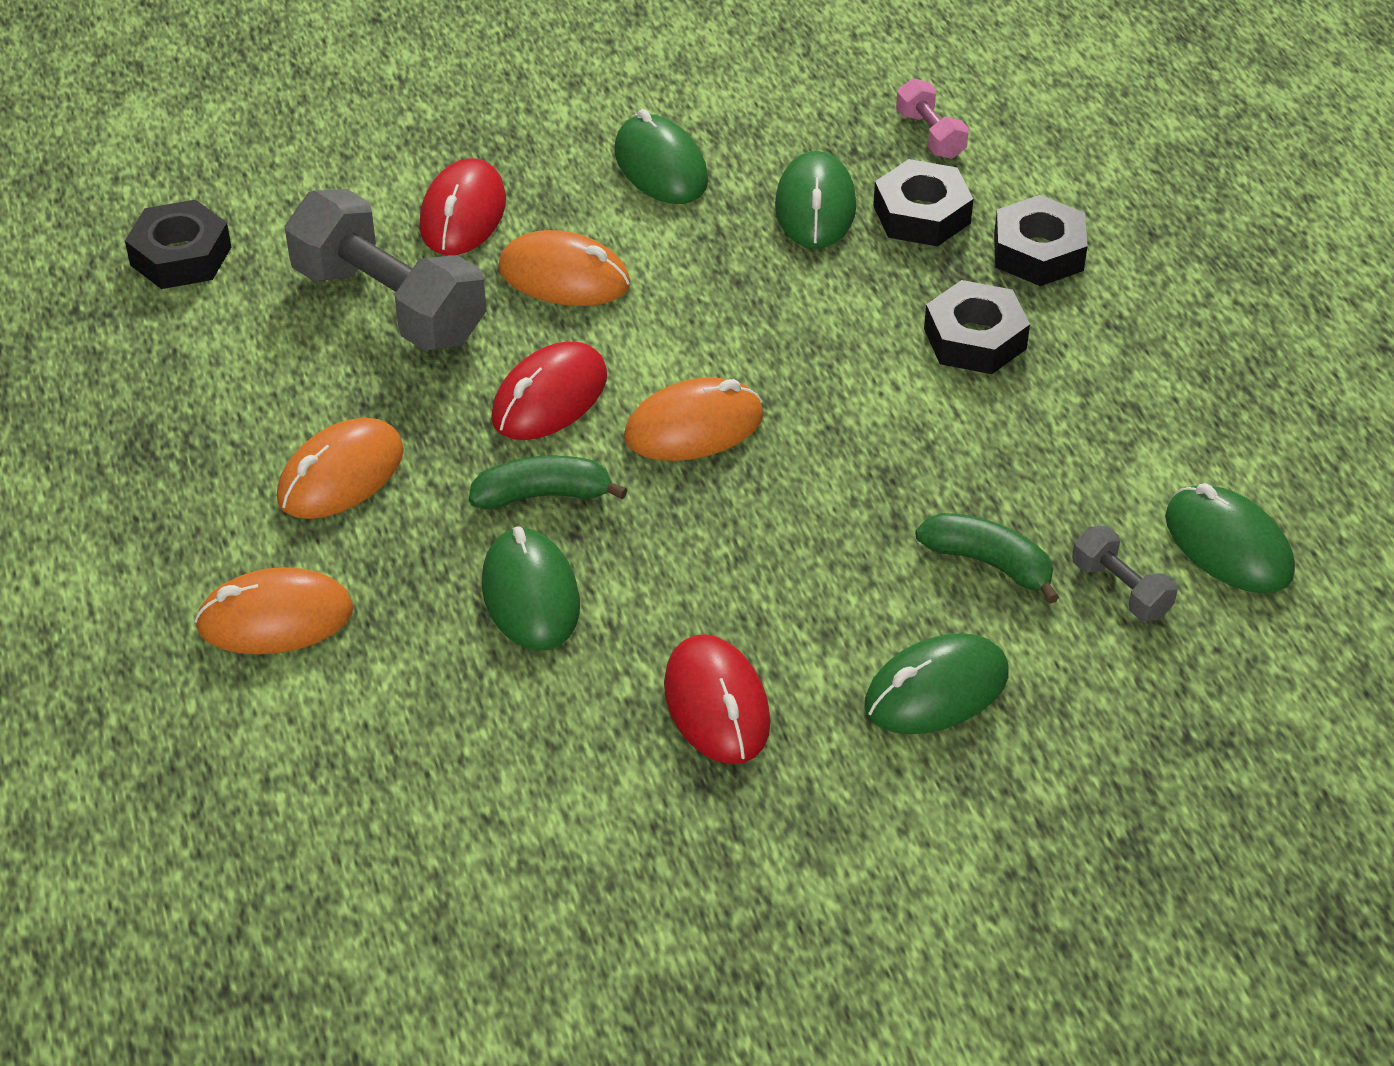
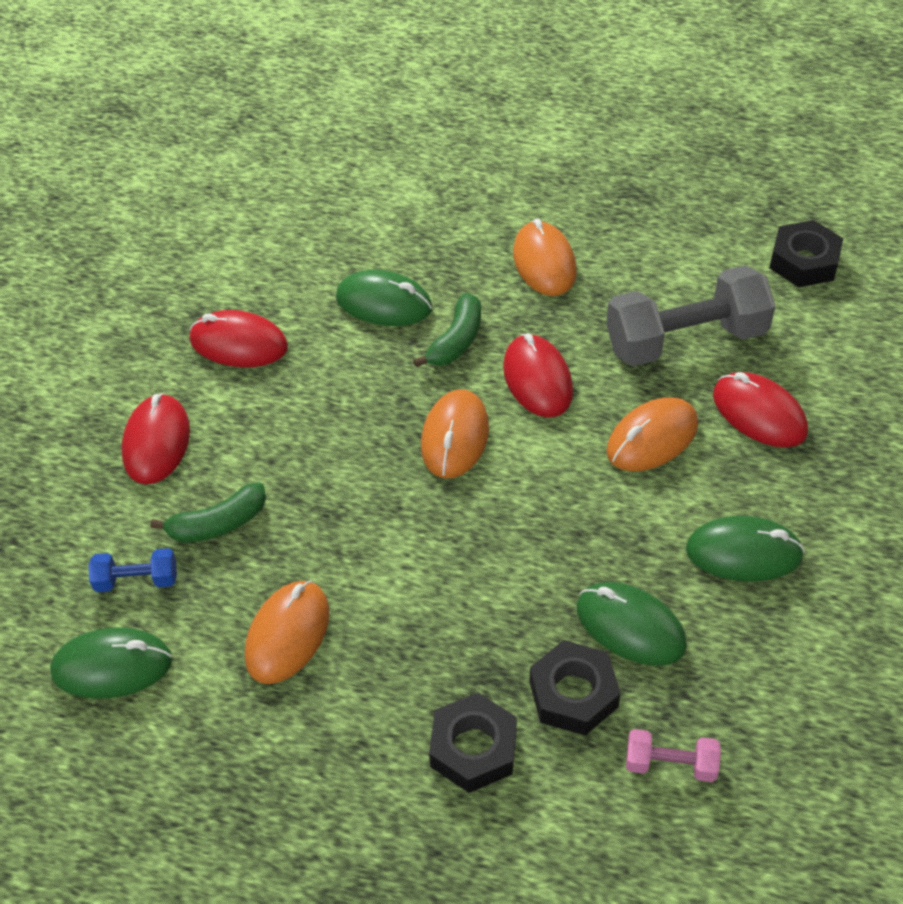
camera: 125 degrees right, 5 degrees up
orange mouse [195,567,354,655] -> orange mouse moved to [245,580,329,684]
green mouse [864,633,1009,734] -> red mouse [121,393,190,484]
black nut [924,280,1030,374] -> none
grey dumbbell [1072,526,1178,621] -> blue dumbbell [89,548,177,592]

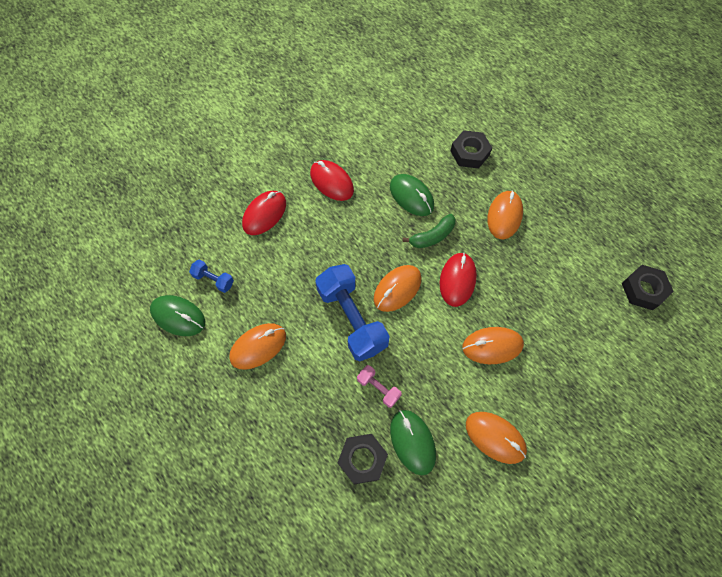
camera: 30 degrees right, 15 degrees up
green banana [151,482,266,543] -> none
black nut [429,692,517,793] -> black nut moved to [450,130,492,169]
grey dumbbell [606,265,775,366] -> none
pink dumbbell [626,729,721,782] -> pink dumbbell moved to [357,365,402,408]
green mouse [686,516,805,582] -> orange mouse [466,412,527,464]
red mouse [713,372,808,448] -> none
none -> blue dumbbell [315,264,389,362]

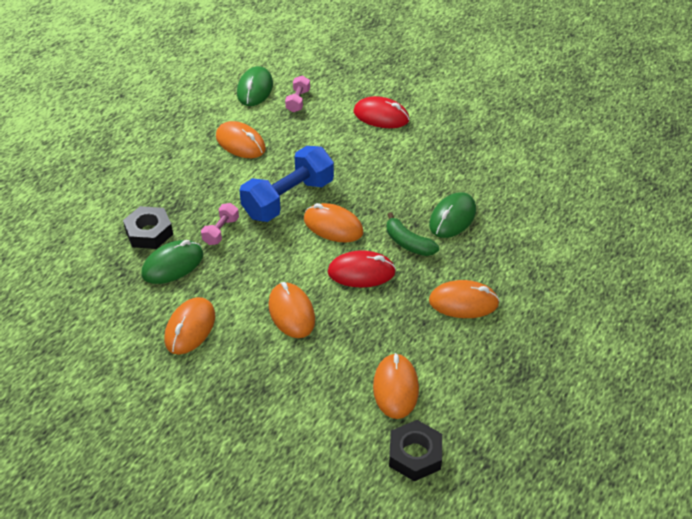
camera: 75 degrees right, 20 degrees down
blue dumbbell [189,260,234,293] -> pink dumbbell [285,75,310,112]
red mouse [310,160,354,201] -> none
black nut [450,130,492,169] -> none
none -> orange mouse [373,353,419,419]

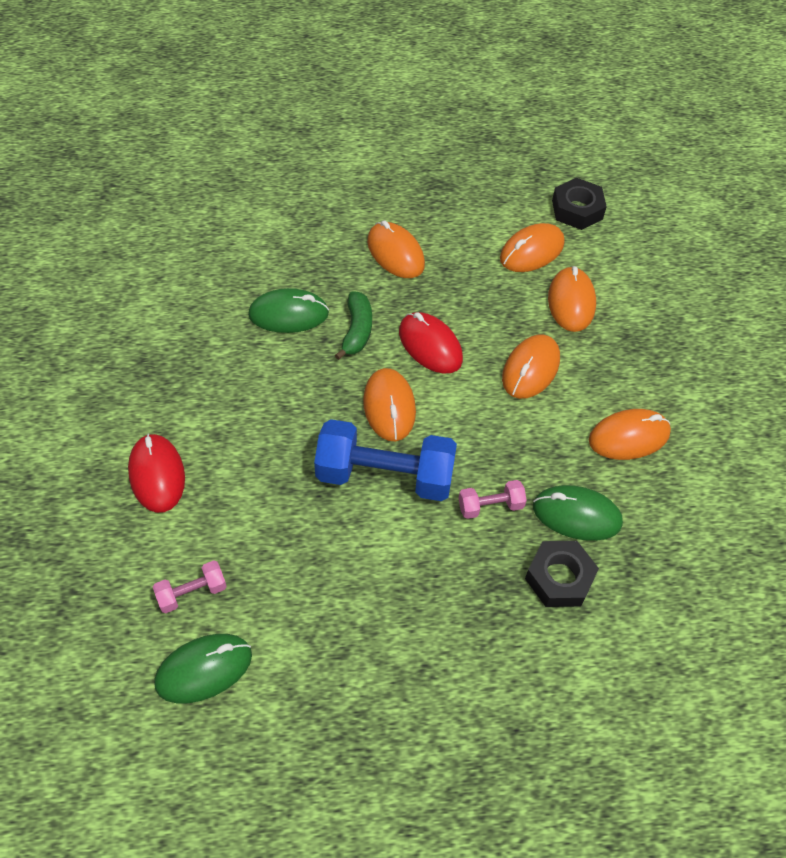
camera: 130 degrees left, 10 degrees up
orange mouse [216,121,266,158] -> orange mouse moved to [548,266,596,332]

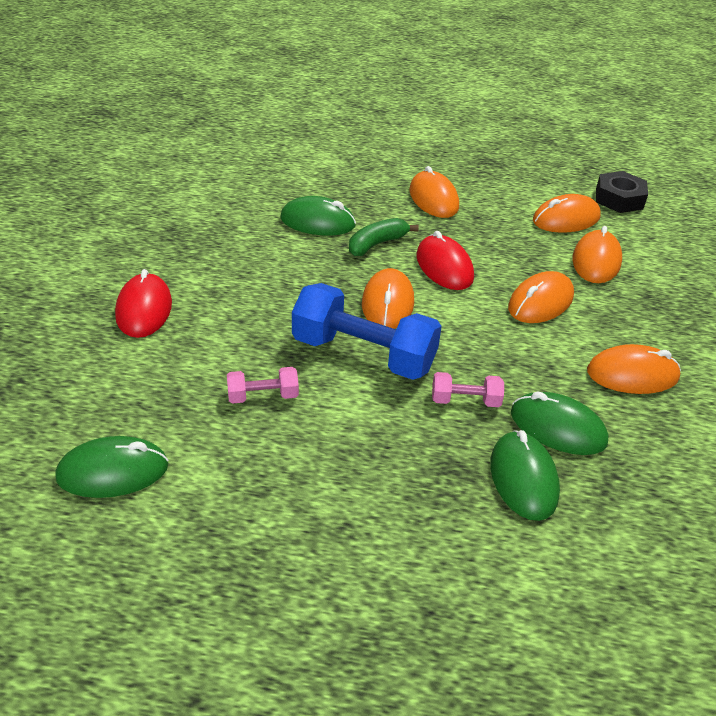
camera: 15 degrees right, 15 degrees down
pink dumbbell [153,560,227,613] -> pink dumbbell moved to [227,367,299,404]
green banana [335,291,372,360] -> green banana turned 150 degrees counterclockwise [349,218,419,256]
black nut [525,541,599,607] -> green mouse [490,430,560,521]

